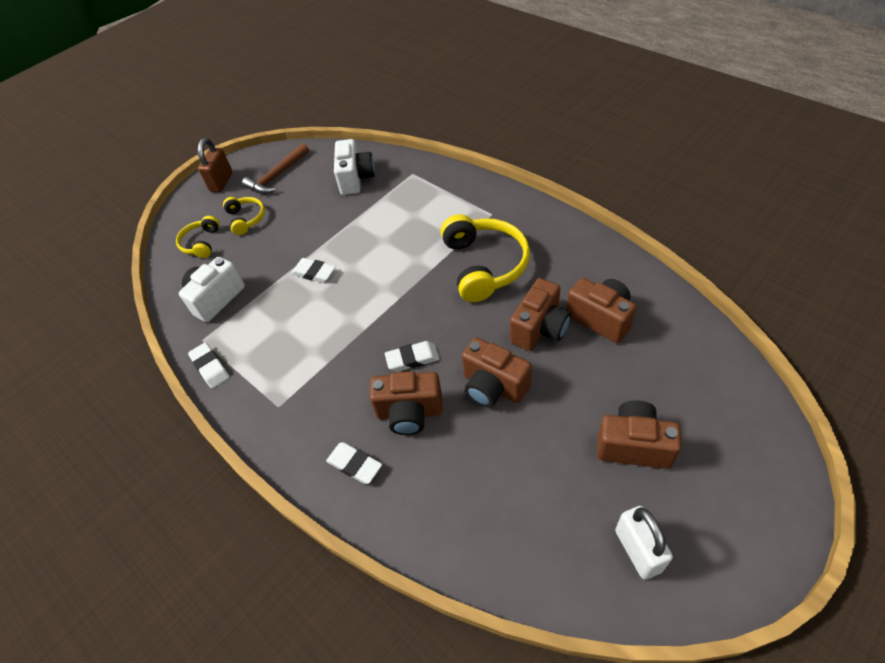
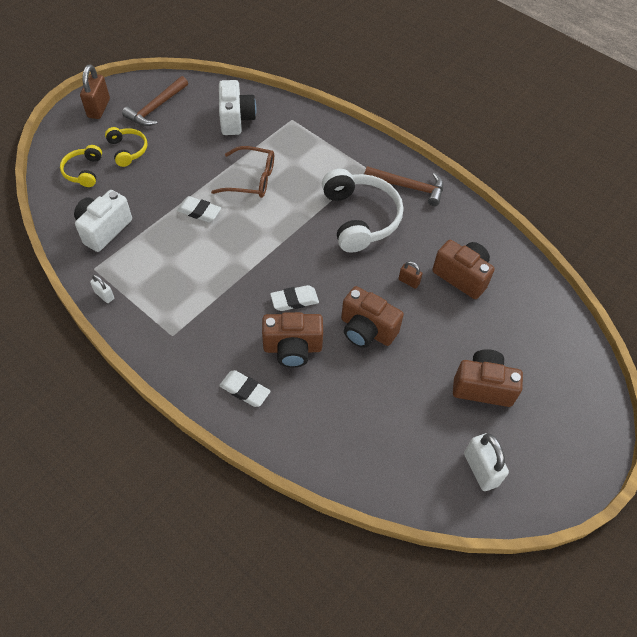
camera: 10 degrees left, 5 degrees up
white eraser [188,342,229,389] -> white padlock [90,274,114,303]
yellow headphones [441,214,530,302] -> white headphones [322,169,403,253]
brown camera [510,278,571,351] -> brown padlock [398,261,423,289]
none -> brown glasses [211,146,274,198]
none -> brown hammer [364,166,443,206]

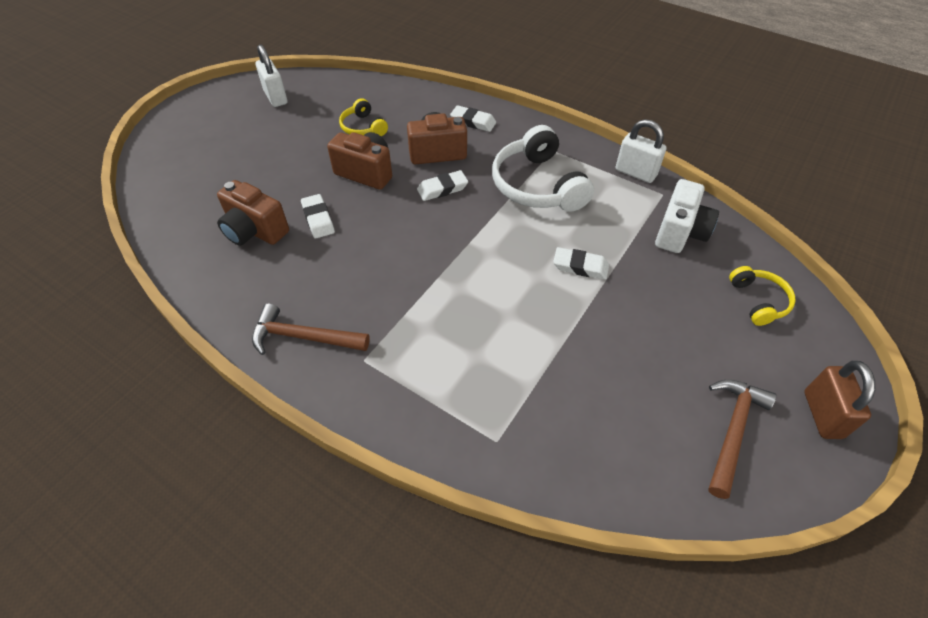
camera: 175 degrees right, 5 degrees down
white padlock [90,274,114,303] -> white padlock [616,119,666,183], size x1.81
yellow headphones [105,127,148,167] -> yellow headphones moved to [339,98,388,136]
brown glasses [211,146,274,198] -> none
white camera [219,80,256,135] -> none
white headphones [322,169,403,253] -> white headphones moved to [492,125,594,212]
brown padlock [398,261,423,289] -> white eraser [301,194,335,238]
brown camera [453,349,523,407] -> none

